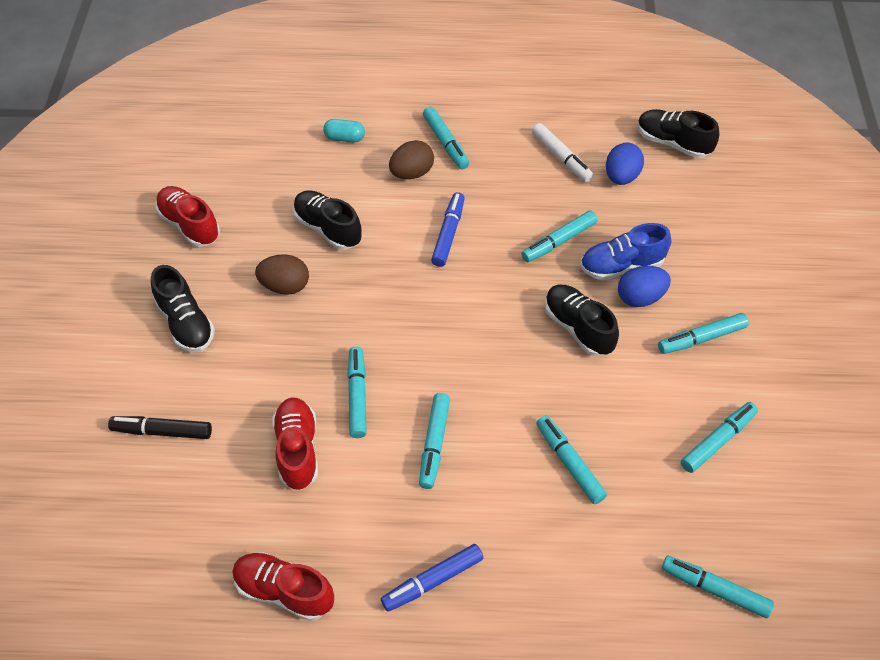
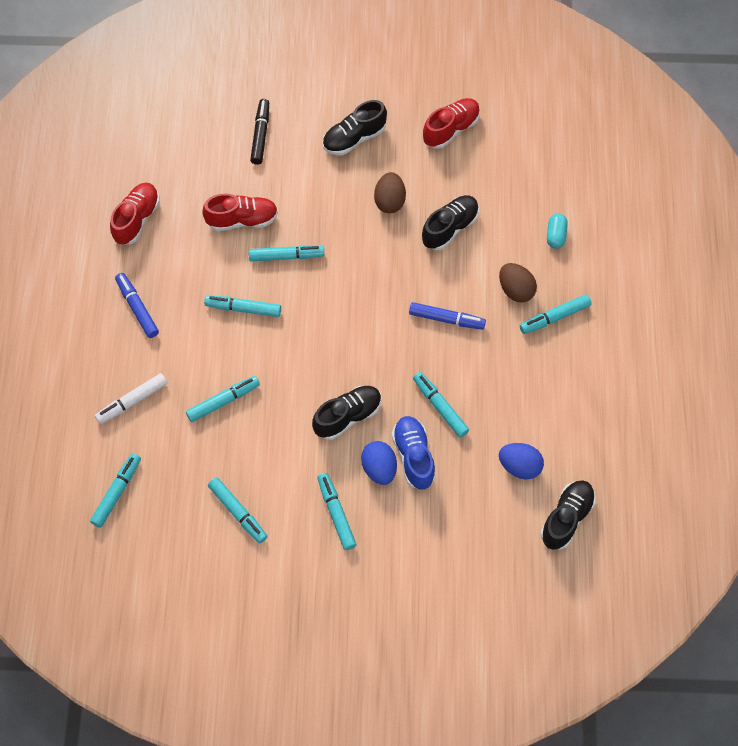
camera: 90 degrees right, 10 degrees up
white marker [532,123,594,183] -> white marker moved to [95,373,168,424]

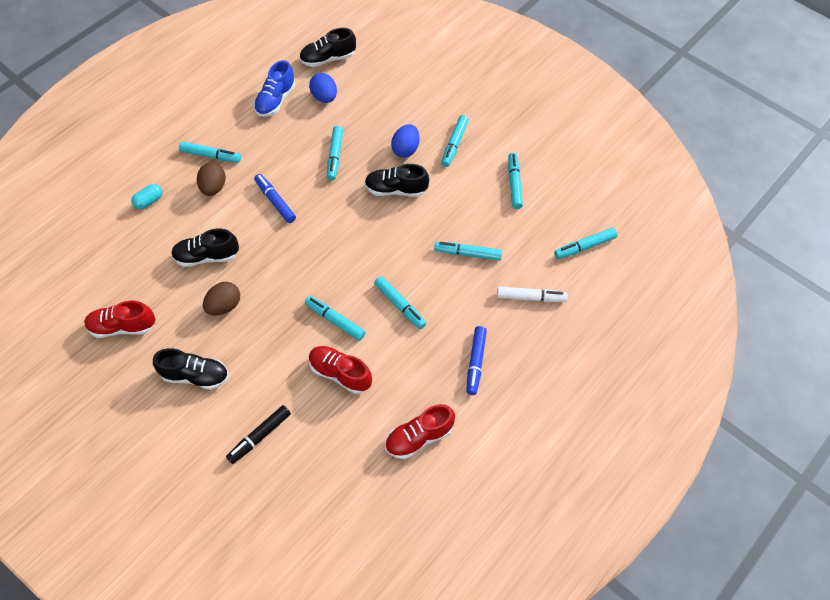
camera: 140 degrees left, 5 degrees down
blue shoe [392,416,436,490] -> blue shoe moved to [254,60,296,117]

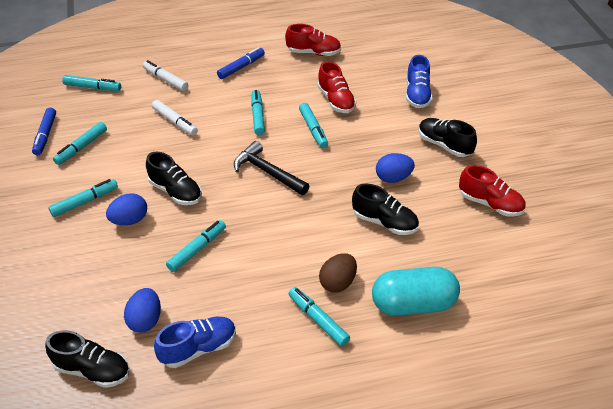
camera: 145 degrees left, 15 degrees down
turquoise capsule [131,184,163,209] -> turquoise capsule [372,267,460,316], size x2.17
brown egg [203,282,240,316] -> blue egg [376,153,415,183]
black marker [226,405,291,464] -> blue shoe [406,55,432,108]
blue marker [254,174,296,223] -> blue marker moved to [32,108,56,156]
turquoise marker [434,242,502,261] -> white marker [152,100,198,135]
none -> black hammer [234,141,309,195]

